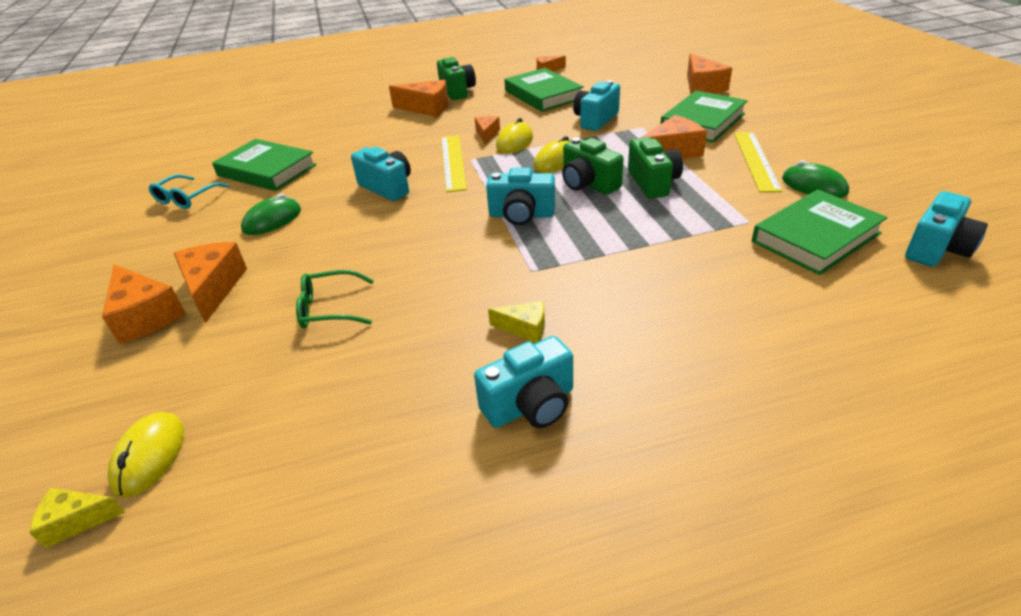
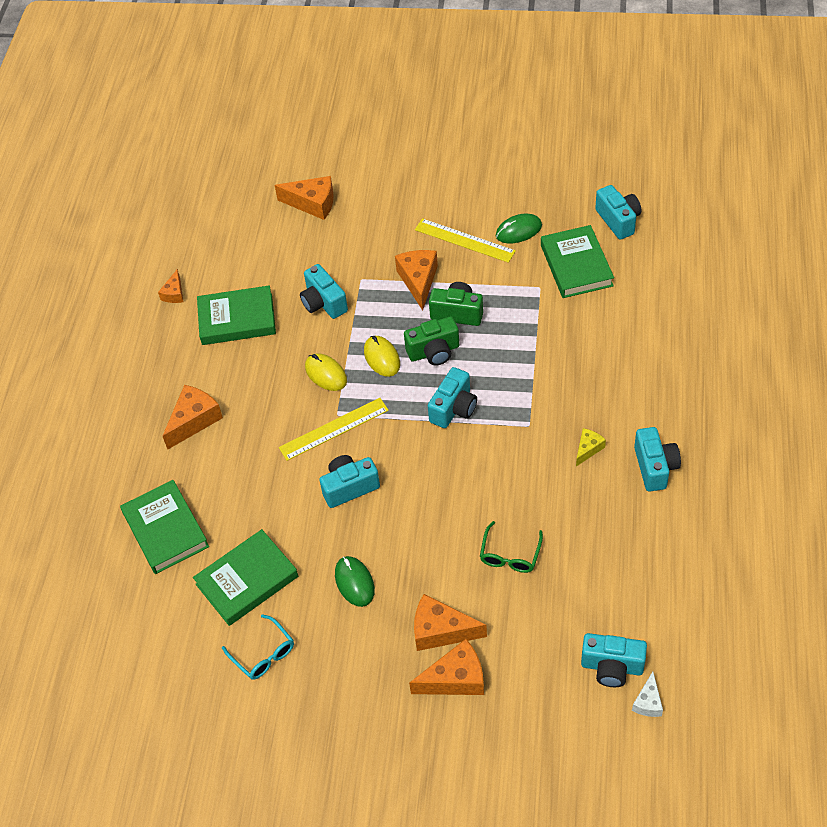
camera: 65 degrees left, 15 degrees up
yellow cheese [30,488,125,548] -> white cheese [632,672,663,717]
yellow mouse [108,412,184,498] -> turquoise camera [581,633,647,687]
green camera [437,57,476,100] -> none
yellow ruler [441,135,467,192] -> yellow ruler turned 45 degrees counterclockwise [279,398,389,461]
orange cheese [475,116,500,144] -> none
green book [661,90,747,143] -> green book moved to [120,480,209,574]

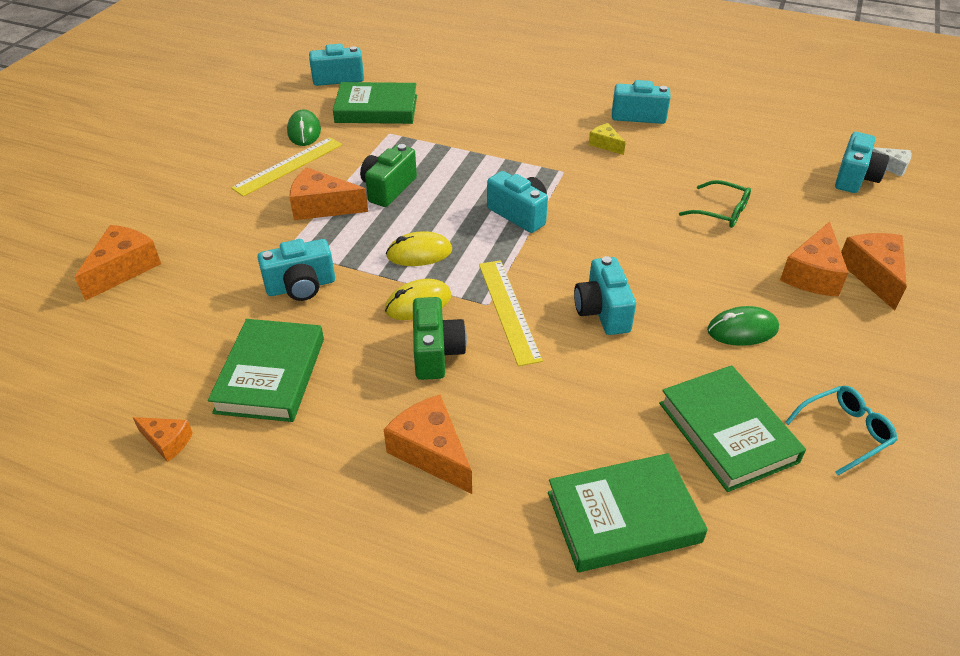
camera: 80 degrees left, 10 degrees down
green camera [404,316,459,366] -> green camera moved to [413,297,467,380]

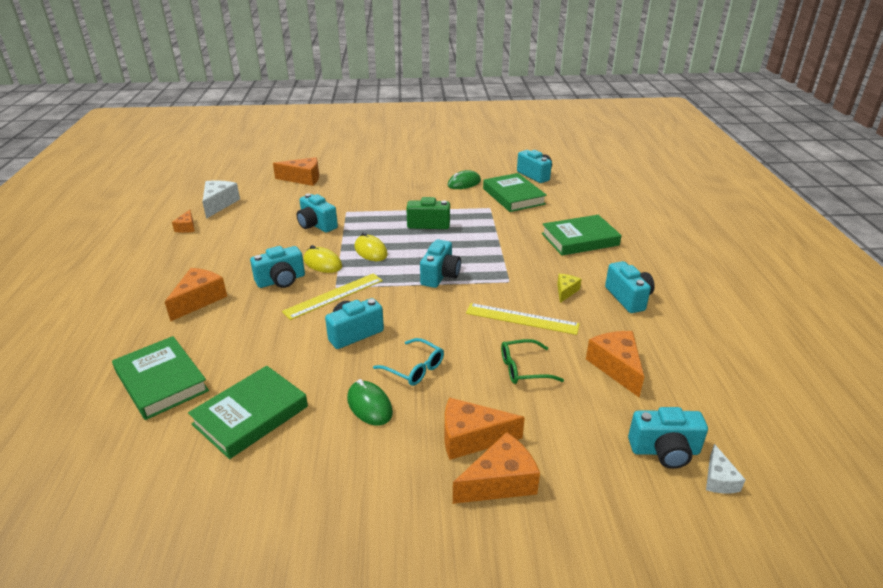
camera: 65 degrees right, 10 degrees down
green book [208,319,324,422] -> green book moved to [542,215,622,256]
yellow ruler [231,137,342,197] -> yellow ruler moved to [466,303,580,335]
orange cheese [289,167,368,220] -> orange cheese moved to [586,331,644,397]
green camera [413,297,467,380] -> turquoise camera [250,246,305,288]
green glasses [679,180,751,228] -> green glasses turned 75 degrees clockwise [501,339,564,384]
turquoise glasses [785,386,897,475] -> turquoise glasses moved to [373,338,444,386]
none -> white cheese [202,181,240,219]

